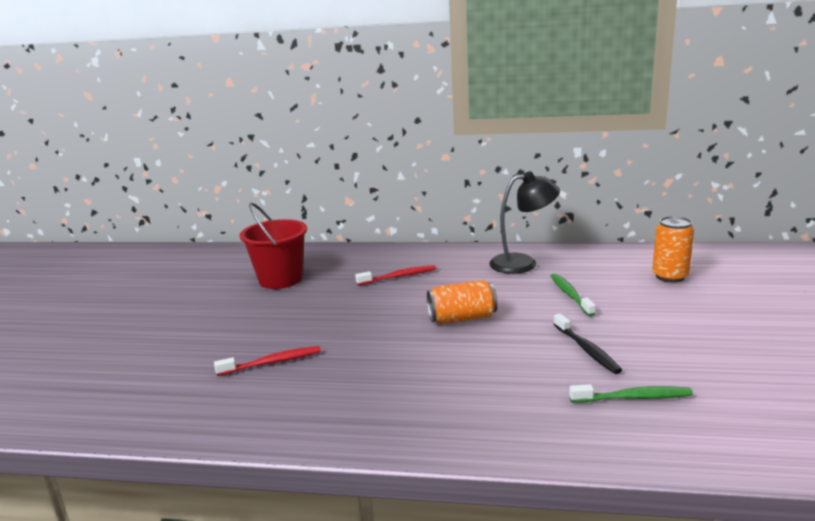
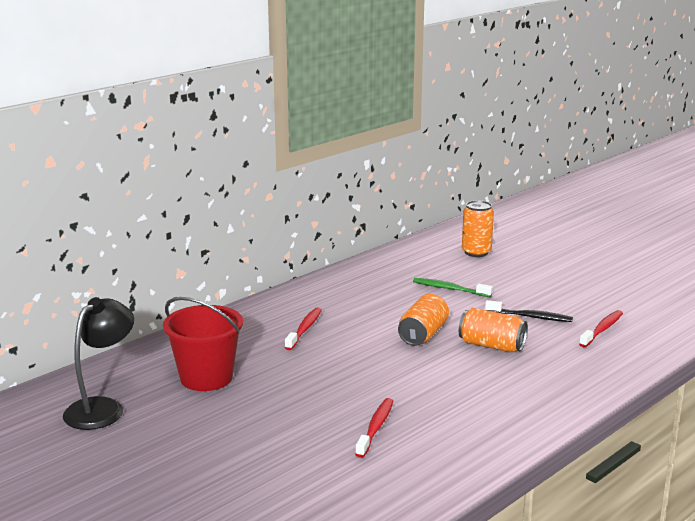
camera: 55 degrees left, 0 degrees up
black lamp [489,171,560,274] -> black lamp moved to [63,297,134,430]
green toothbrush [569,384,693,403] -> red toothbrush [579,310,623,347]
none -> orange can [459,308,528,352]

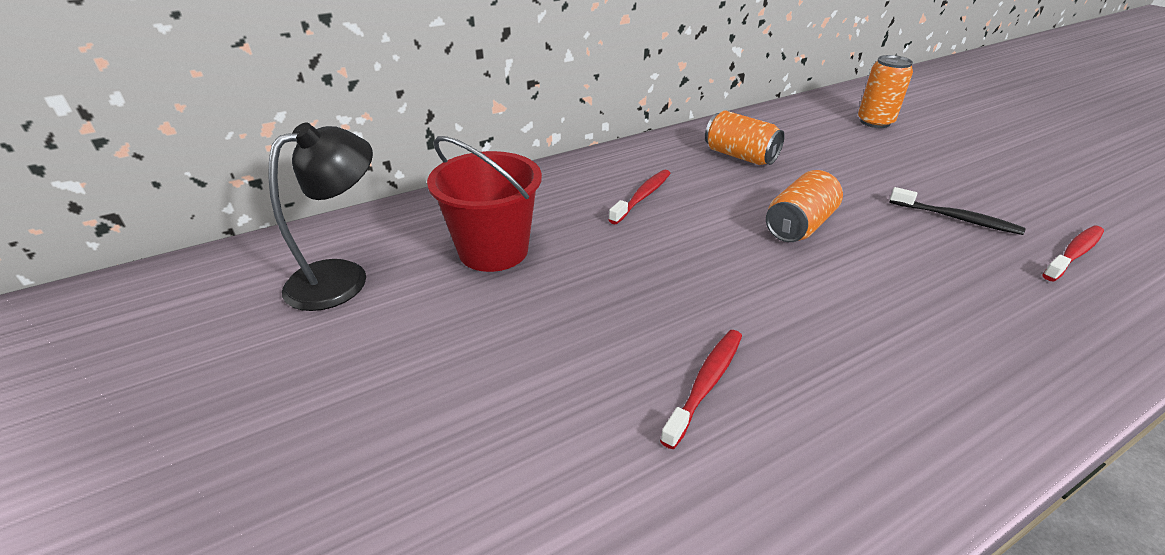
camera: 15 degrees right, 15 degrees up
green toothbrush [413,278,493,297] -> none
orange can [459,308,528,352] -> orange can moved to [705,110,785,165]

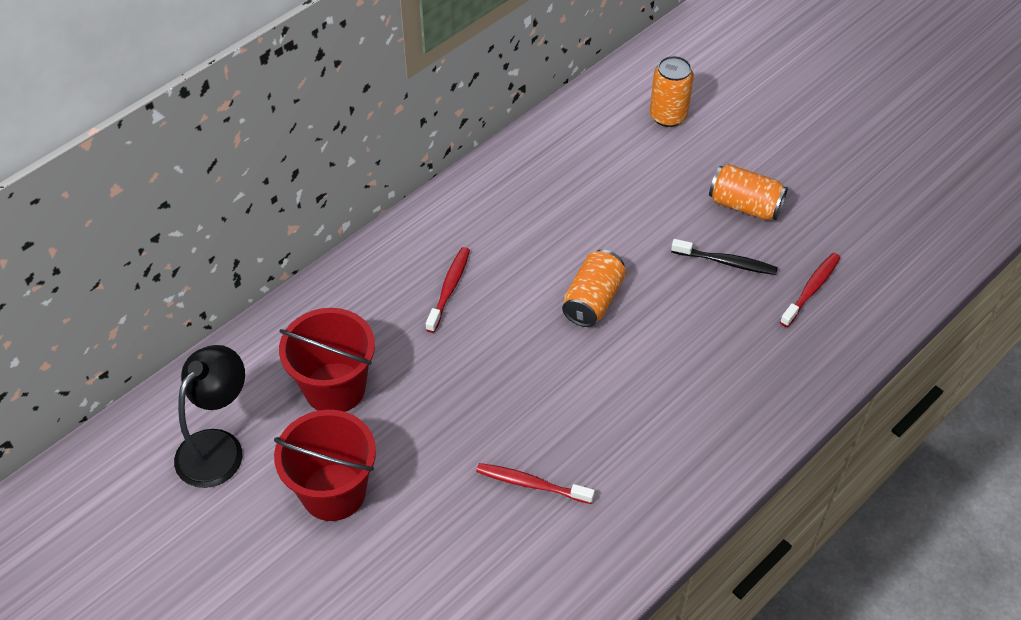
camera: 15 degrees left, 15 degrees up
red toothbrush [660,330,742,449] -> red toothbrush turned 90 degrees counterclockwise [476,463,595,504]
orange can [705,110,785,165] -> orange can moved to [709,164,788,220]
none -> red bucket [274,410,376,521]

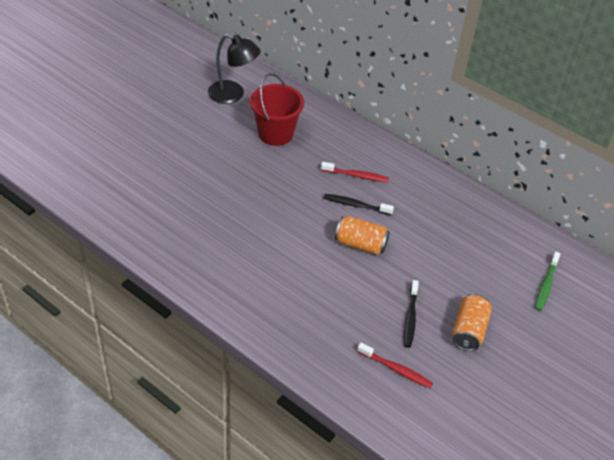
camera: 80 degrees right, 5 degrees down
red bucket [274,410,376,521] -> none
red toothbrush [476,463,595,504] -> none
orange can [650,56,694,127] -> green toothbrush [535,251,561,311]
none -> black toothbrush [324,194,394,215]

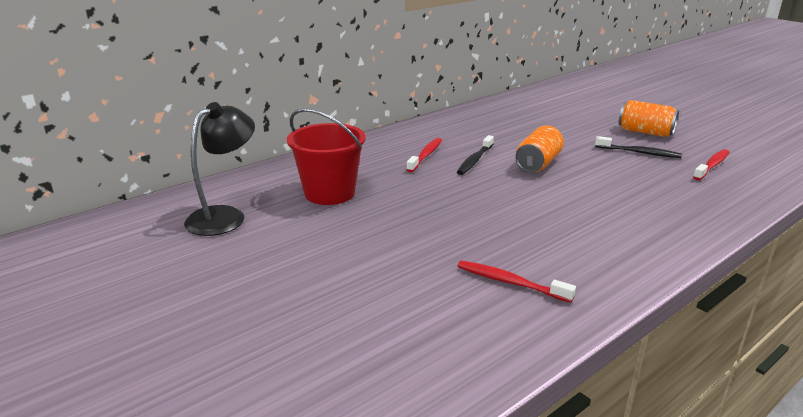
camera: 75 degrees left, 20 degrees down
green toothbrush [535,251,561,311] -> none
none -> red toothbrush [457,260,576,302]

